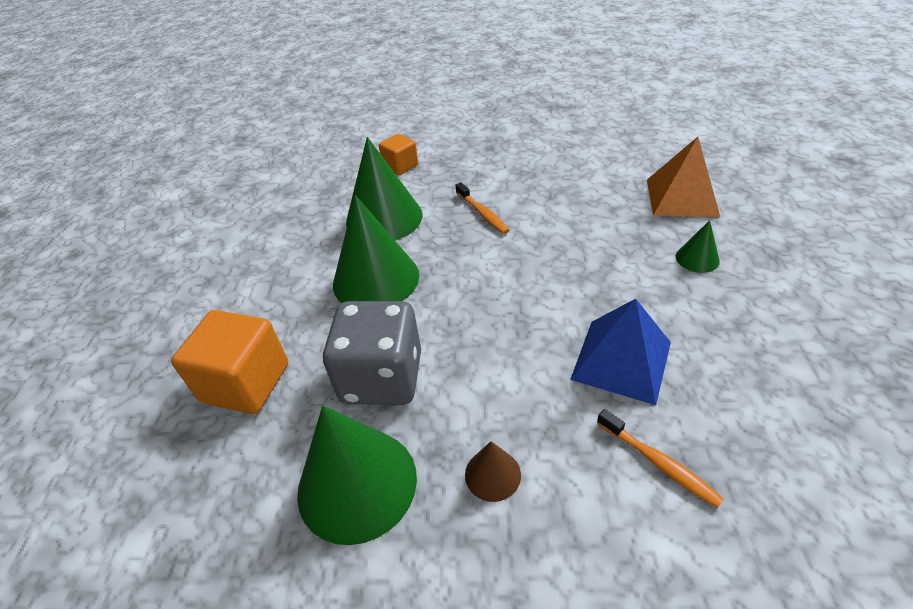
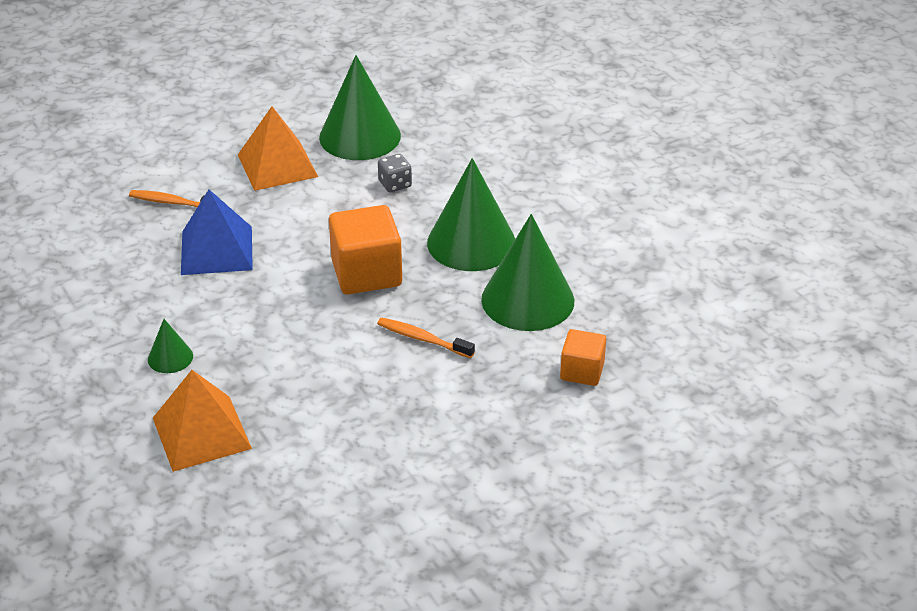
camera: 145 degrees right, 5 degrees down
orange cube [171,310,288,414] -> orange cube moved to [329,205,402,295]
grey dice [323,301,421,405] -> grey dice [378,154,412,192], size x0.44
brown cone [465,441,521,502] -> orange pyramid [238,106,318,191]

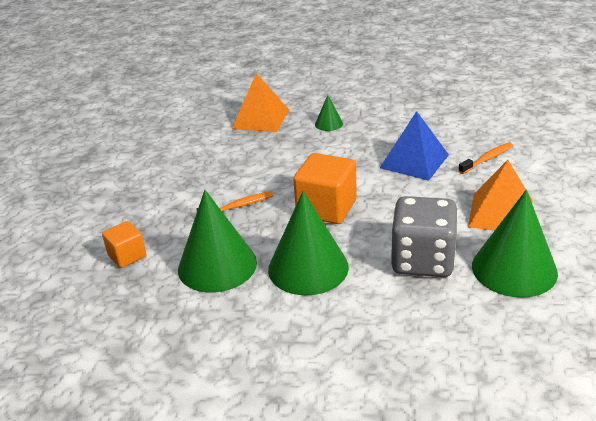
camera: 130 degrees right, 5 degrees down
grey dice [378,154,412,192] -> grey dice [391,196,458,277], size x2.29

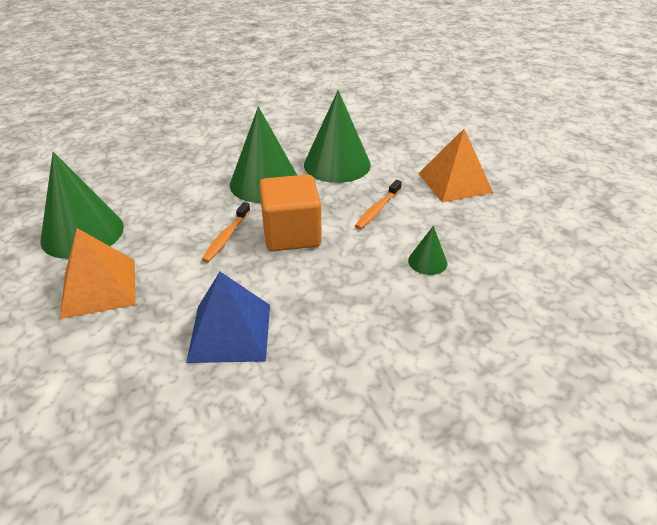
camera: 145 degrees right, 5 degrees up
orange cube [102,221,146,268] -> none
orange pyramid [232,73,289,132] -> orange pyramid moved to [418,129,493,203]
green cone [315,95,343,131] -> green cone moved to [408,226,447,275]
grey dice [391,196,458,277] -> none
orange toothbrush [458,143,513,174] -> orange toothbrush moved to [202,202,250,263]

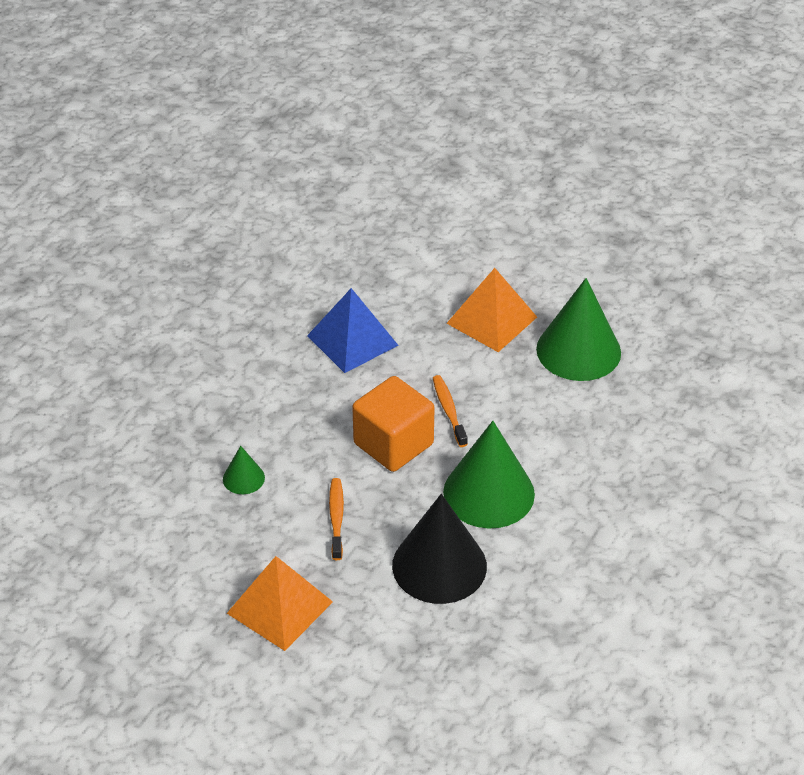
camera: 145 degrees right, 5 degrees up
green cone [304,90,371,183] -> black cone [392,494,487,604]

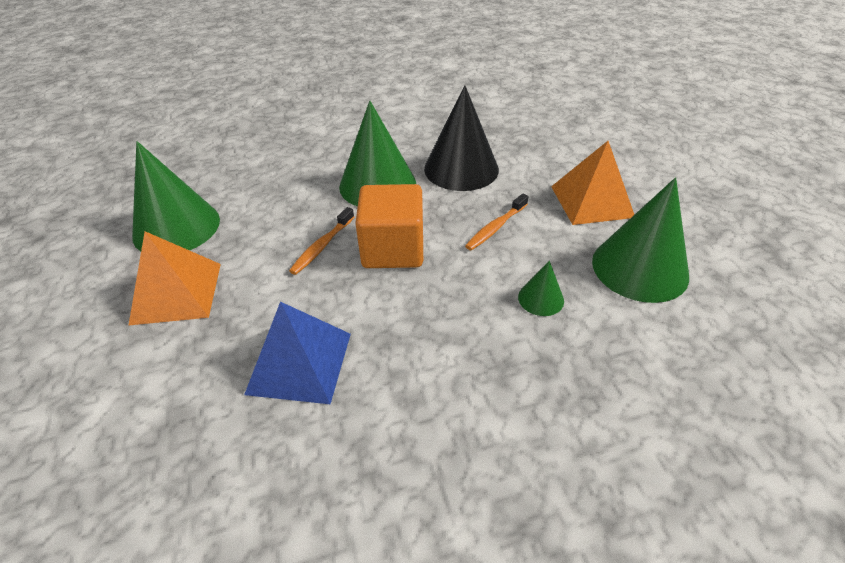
camera: 135 degrees left, 0 degrees up
none -> green cone [592,178,689,303]

